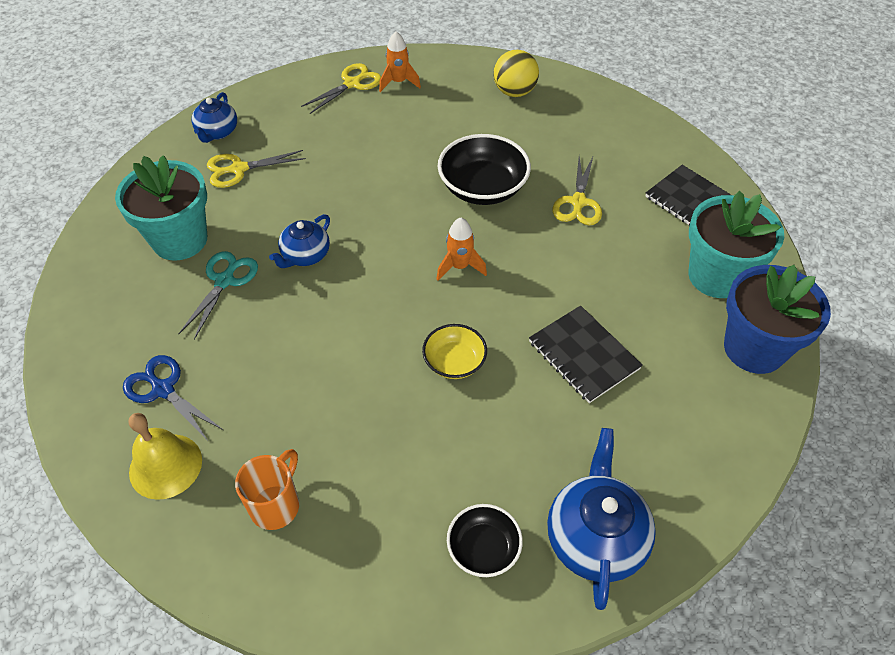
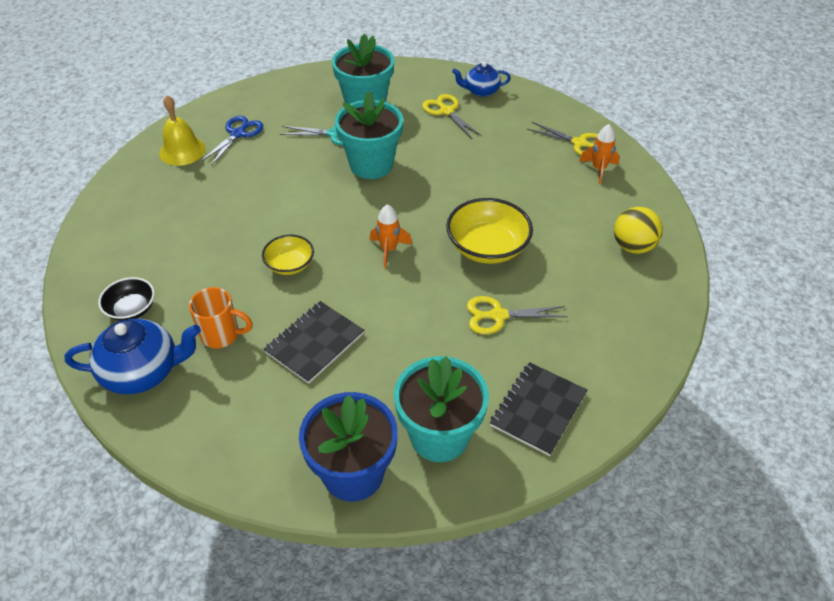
camera: 75 degrees right, 5 degrees down
orange mug [235,449,299,530] -> orange mug moved to [189,287,253,348]
blue teapot [269,214,330,268] -> turquoise flower pot [335,91,403,179]
black bowl [438,134,531,205] -> yellow bowl [446,198,533,264]

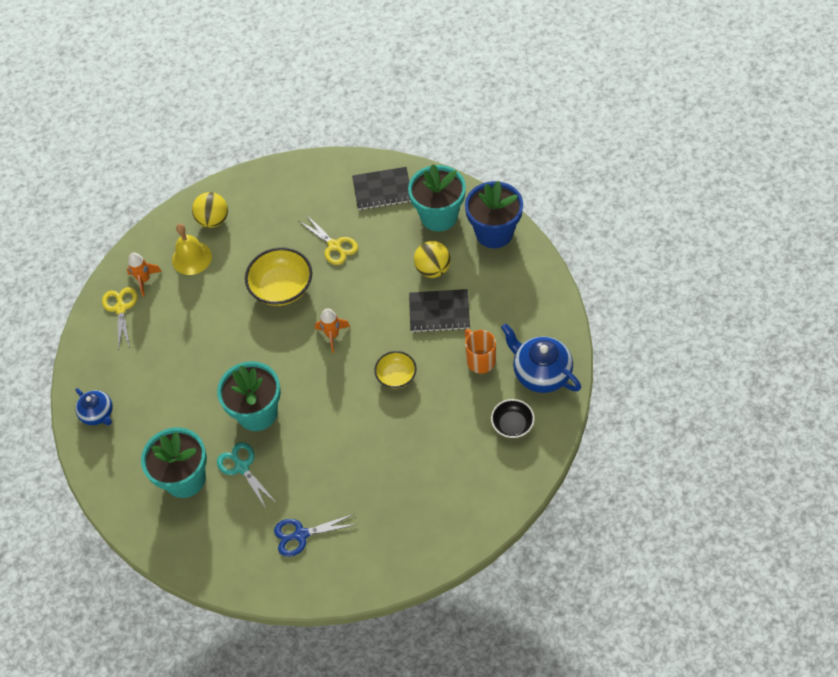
camera: 125 degrees left, 10 degrees up
yellow bell [159,95,206,166] -> yellow bell moved to [172,224,212,275]
yellow scissors [422,94,482,139] -> none
none -> yellow ball [414,241,451,278]

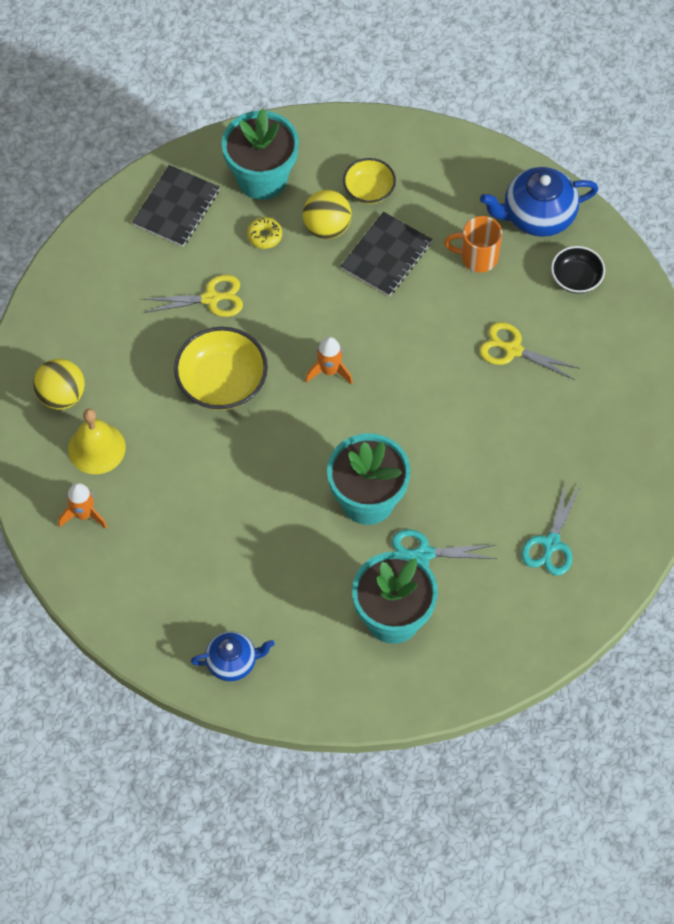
camera: 60 degrees left, 5 degrees up
yellow scissors [102,287,137,351] -> yellow scissors moved to [479,322,580,380]
blue scissors [274,514,357,557] -> turquoise scissors [521,482,580,576]
yellow bowl [374,351,417,388] -> yellow bowl moved to [343,158,396,204]
blue flower pot [465,181,523,248] -> none
none -> yellow donut [247,217,282,249]

